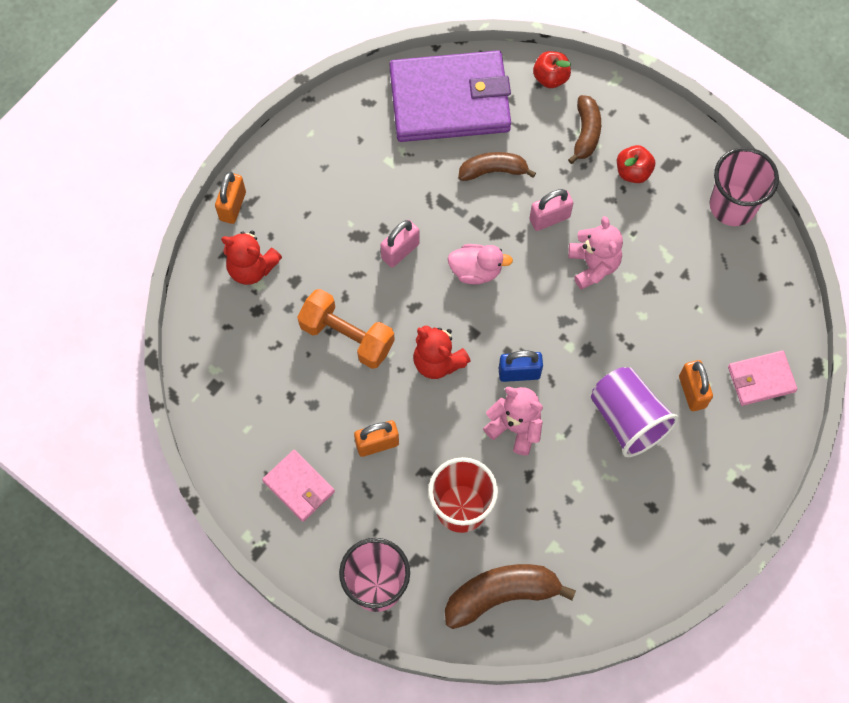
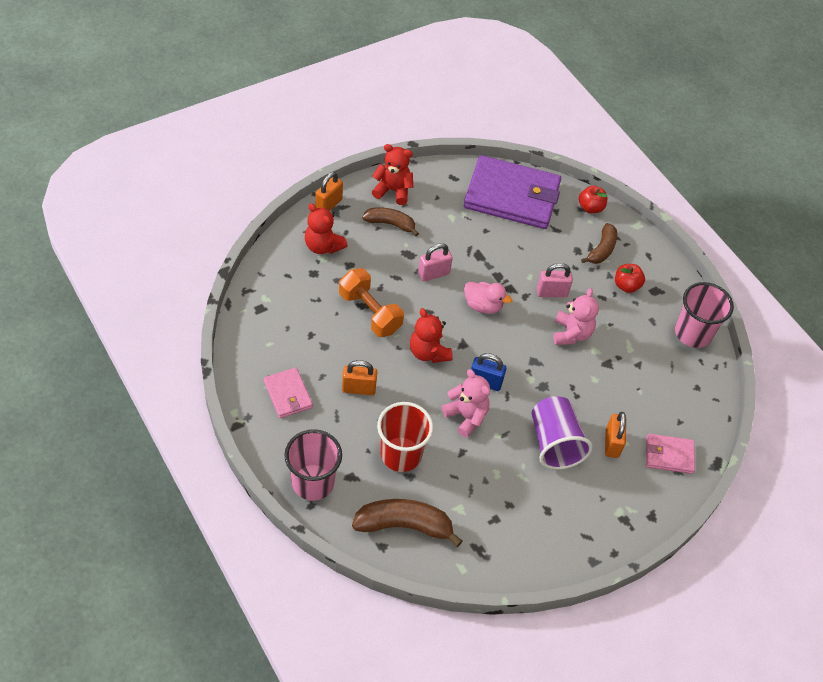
camera: 15 degrees right, 15 degrees down
brown banana [458,152,536,181] -> brown banana moved to [362,207,419,236]
none -> red teddy bear [372,144,413,205]

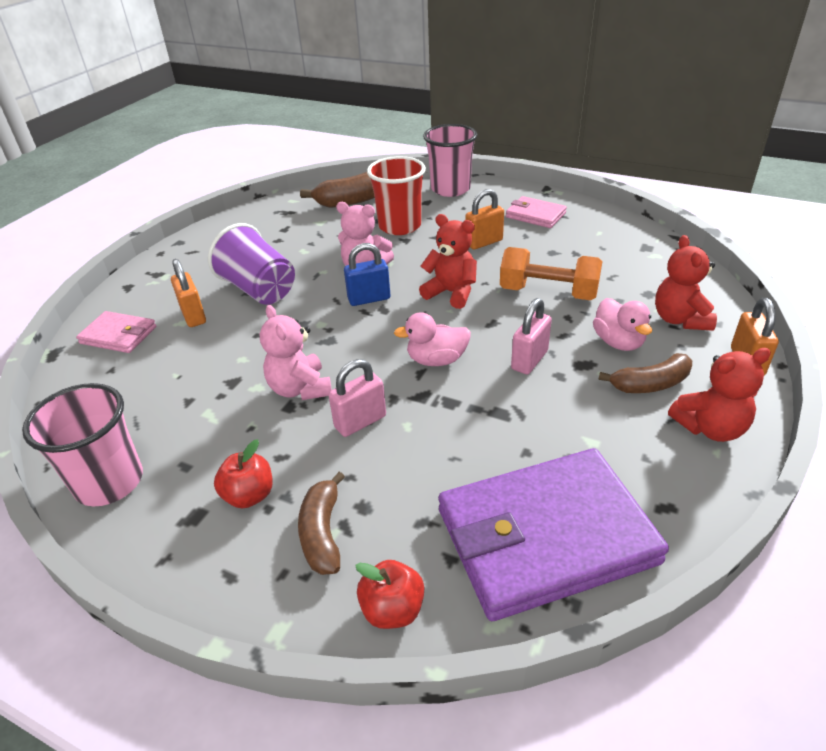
camera: 155 degrees right, 15 degrees down
red teddy bear [305,203,348,254] -> red teddy bear turned 105 degrees counterclockwise [655,235,717,331]
pink wallet [646,434,695,474] -> pink wallet turned 45 degrees clockwise [76,311,156,353]
none -> pink duck [593,298,652,351]

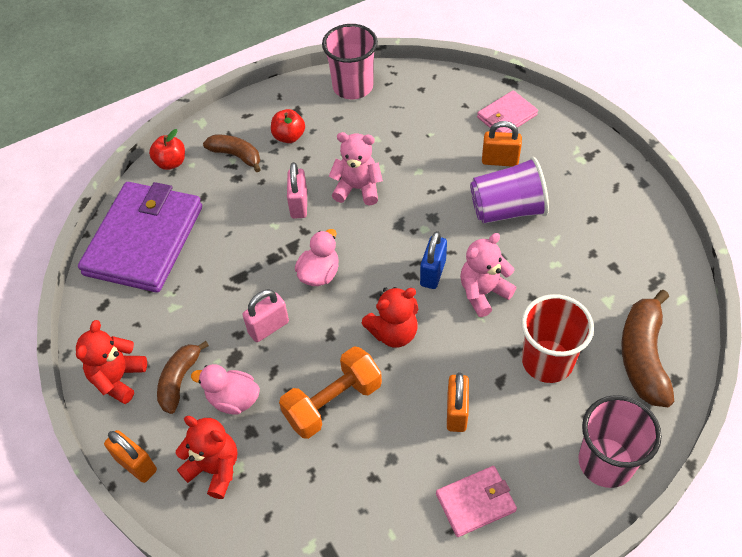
camera: 125 degrees right, 15 degrees up
pink padlock [511,298,552,374] -> pink padlock turned 75 degrees clockwise [243,289,289,342]

